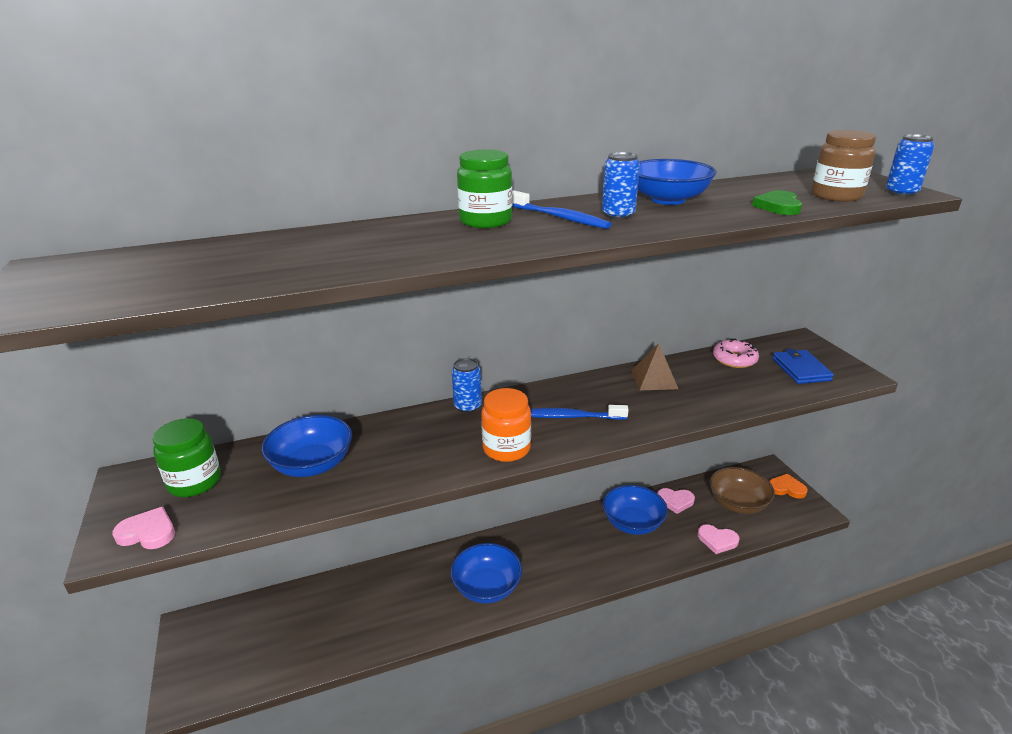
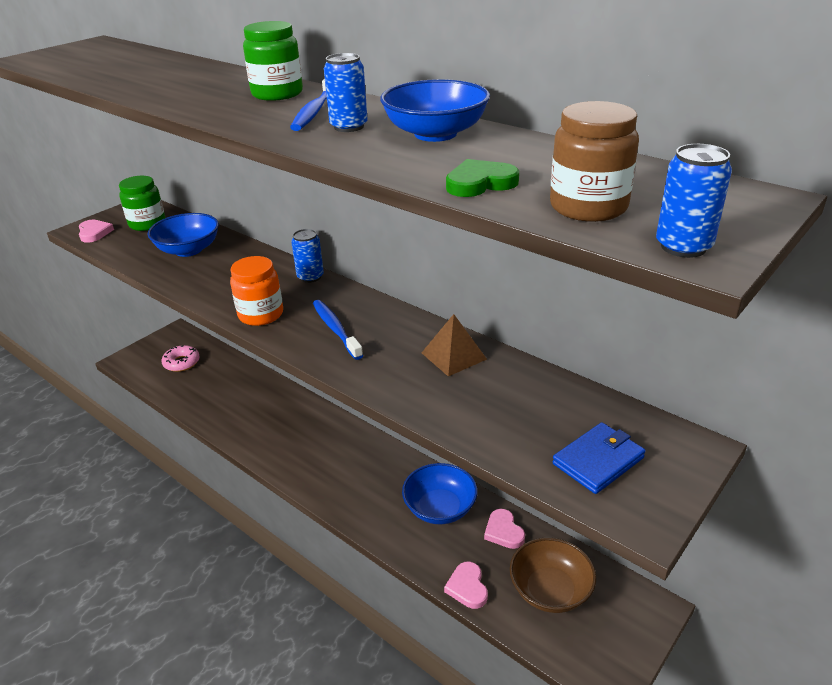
camera: 60 degrees right, 5 degrees up
blue bowl [450,543,522,604] -> none
pink donut [713,338,759,368] -> pink donut moved to [162,345,200,372]
orange heart [769,474,808,499] -> none

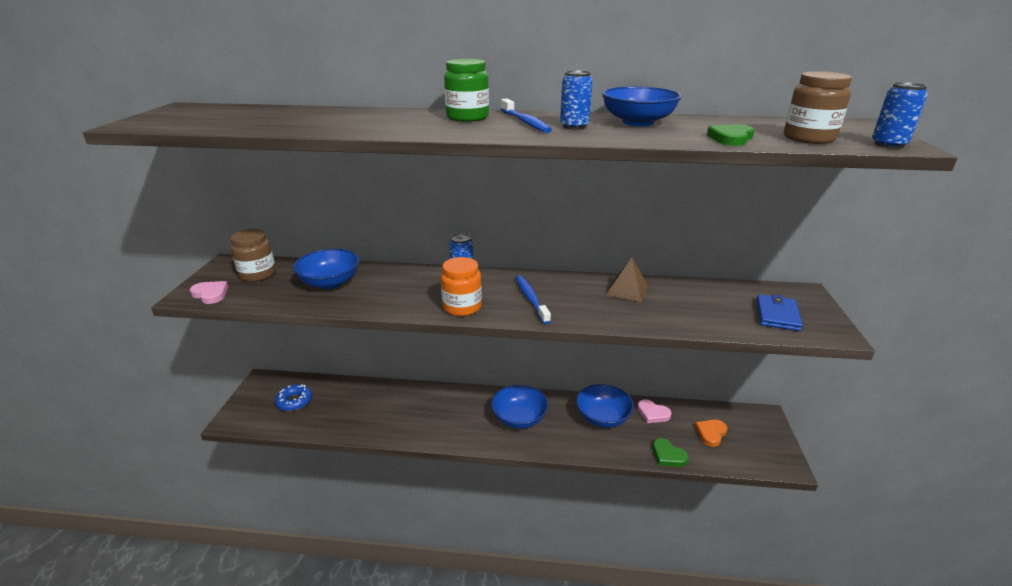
camera: 35 degrees left, 5 degrees down
green jar [119,176,165,231] -> brown jar [230,229,276,282]
pink donut [162,345,200,372] -> blue donut [275,384,312,411]
blue toothbrush [313,300,363,360] -> blue toothbrush turned 45 degrees clockwise [516,275,551,324]
pink heart [444,562,488,609] -> green heart [653,438,689,467]
brown bowl [510,538,596,613] -> orange heart [695,420,727,447]
none -> blue bowl [491,385,548,429]

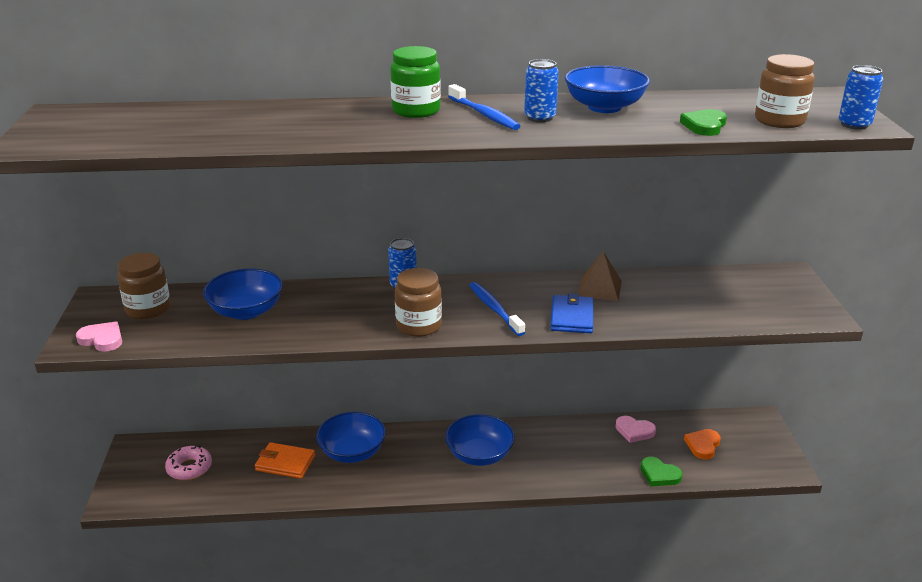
camera: 10 degrees left, 0 degrees up
blue donut [275,384,312,411] -> pink donut [165,445,212,480]
orange jar [441,257,482,316] -> brown jar [395,268,442,337]
blue bowl [576,384,634,428] -> blue bowl moved to [316,412,386,463]
blue wallet [756,294,803,331] -> blue wallet moved to [550,293,593,333]
none -> orange wallet [255,442,315,479]

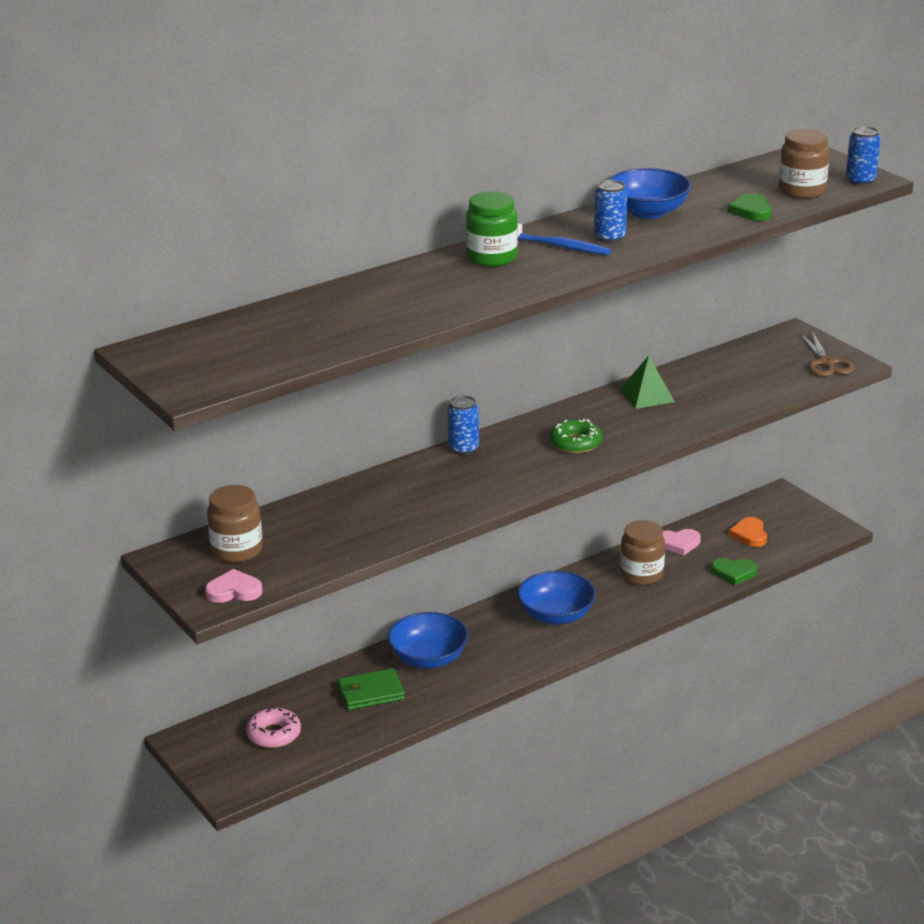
camera: 30 degrees left, 0 degrees up
blue bowl [203,269,283,320] -> none
orange wallet [255,442,315,479] -> green wallet [338,668,405,710]
brown jar [395,268,442,337] -> brown jar moved to [620,520,665,585]
blue toothbrush [469,282,525,336] -> green donut [549,419,602,453]
blue wallet [550,293,593,333] -> none
brown pyramid [578,251,622,301] -> green pyramid [620,356,675,409]
none -> brown scissors [800,332,854,377]

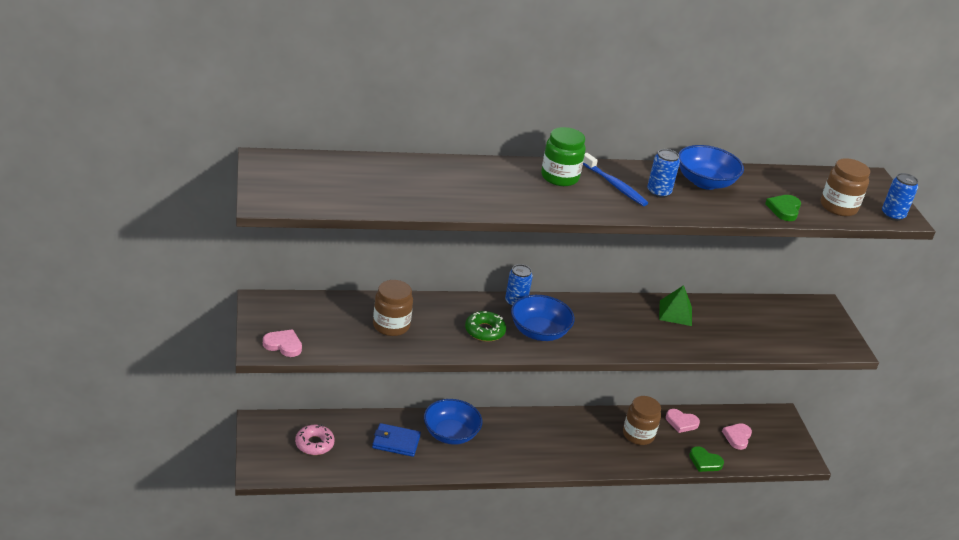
camera: 20 degrees right, 5 degrees up
brown jar [207,485,263,563] -> brown jar moved to [373,280,413,336]
green wallet [338,668,405,710] -> blue wallet [372,423,421,457]
blue bowl [518,571,596,625] -> blue bowl moved to [511,295,575,341]
green donut [549,419,602,453] -> green donut moved to [465,311,506,342]
orange heart [729,517,767,547] -> pink heart [722,423,752,450]
brown scissors [800,332,854,377] -> none

